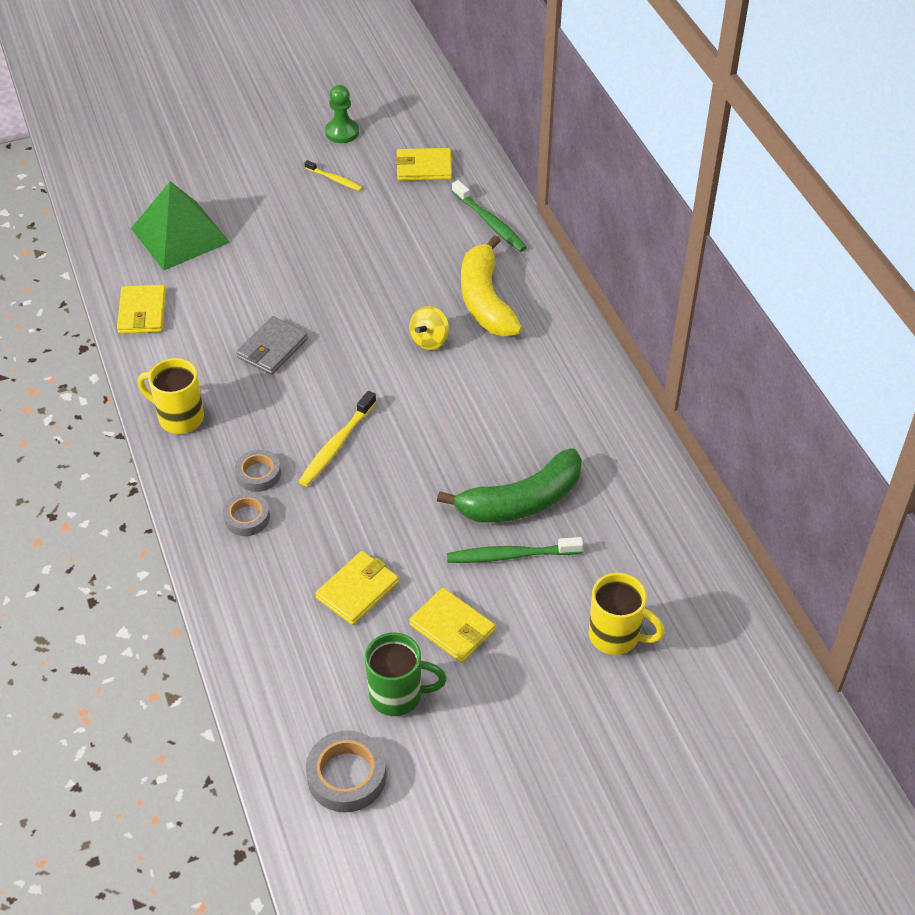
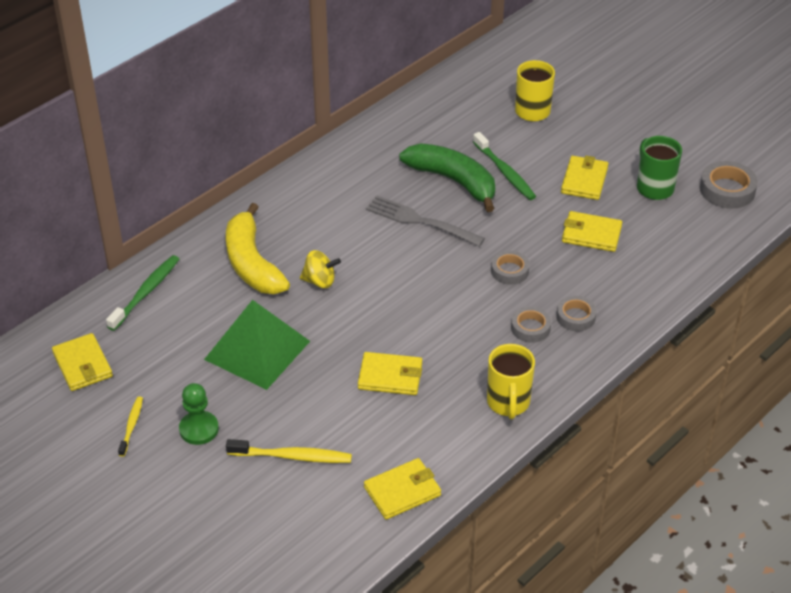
camera: 115 degrees left, 5 degrees down
green pyramid [131,181,230,271] -> green pyramid moved to [204,300,310,390]
grey wallet [236,316,308,375] -> yellow wallet [358,352,422,395]
yellow toothbrush [298,391,376,487] -> yellow toothbrush moved to [226,439,352,463]
green pawn [325,85,359,143] -> green pawn moved to [179,383,219,445]
yellow banana [461,235,522,336] -> yellow banana turned 105 degrees clockwise [226,203,290,294]
none -> grey fork [366,195,485,247]
none -> grey tape [491,251,529,285]

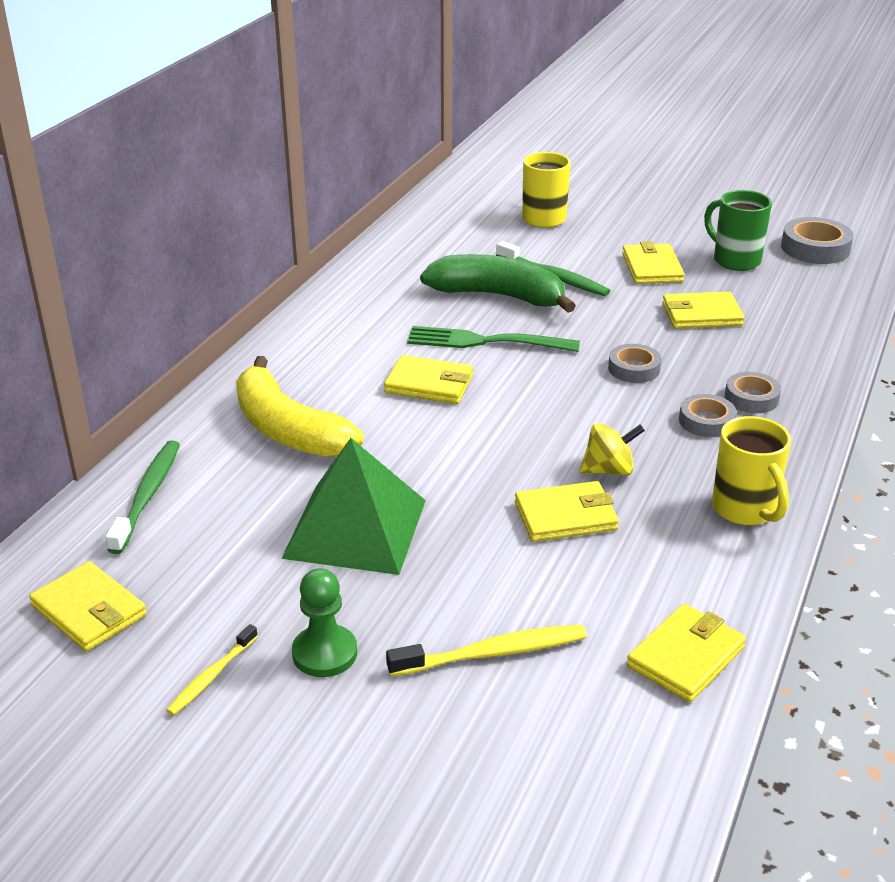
camera: 20 degrees left, 10 degrees down
yellow toothbrush [118,397,143,457] -> yellow toothbrush turned 135 degrees counterclockwise [166,624,258,715]
yellow spinning top [300,250,341,288] -> yellow spinning top moved to [580,423,645,476]
grey fork [366,195,485,247] -> green fork [407,326,580,352]
none -> yellow wallet [384,355,473,404]

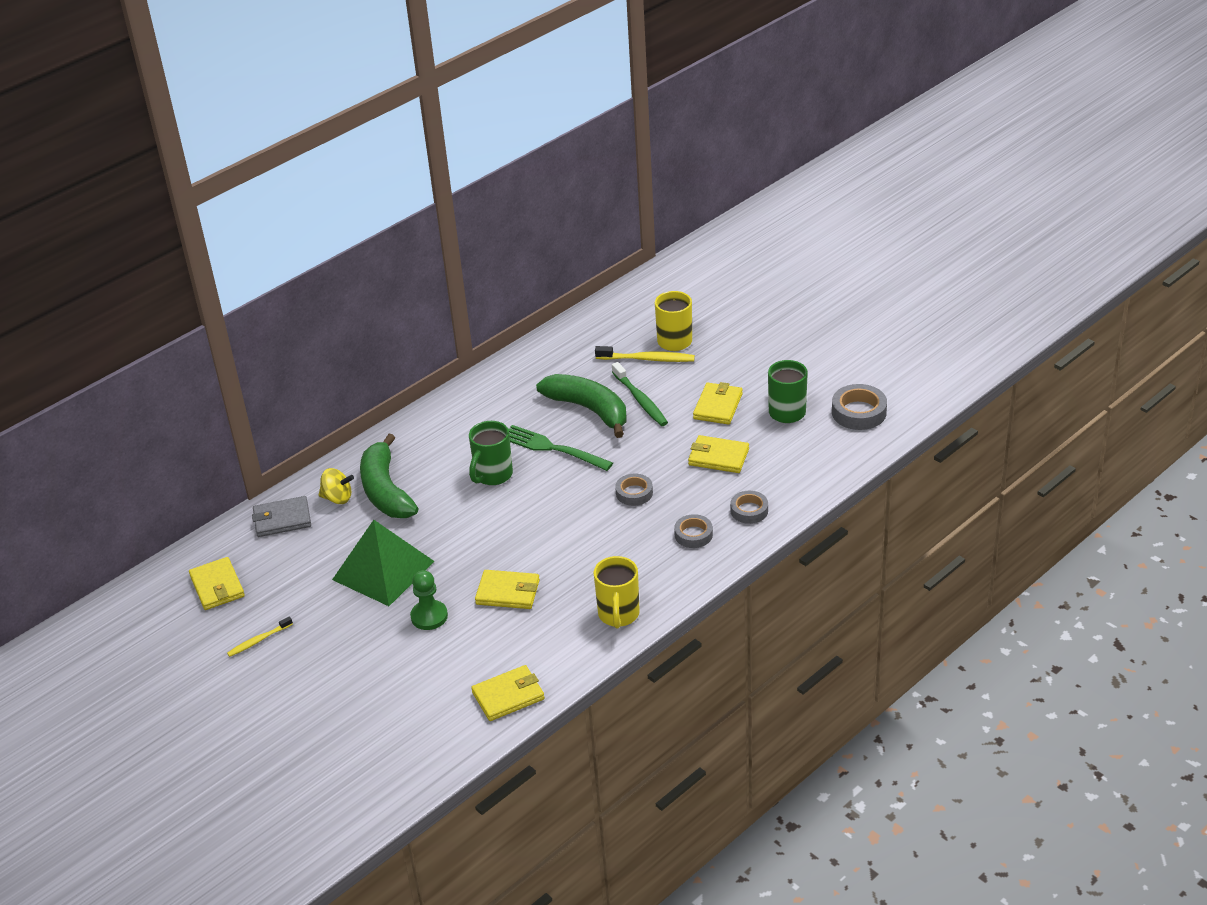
camera: 25 degrees right, 5 degrees up
green toothbrush [106,440,180,554] -> grey wallet [252,496,311,537]
yellow banana [236,356,363,457] -> green banana [360,434,419,518]
green pawn [292,568,357,677] -> green pawn moved to [410,570,448,630]
yellow wallet [384,355,473,404] -> green mug [469,421,513,485]
yellow toothbrush [386,625,587,676] -> yellow toothbrush moved to [595,346,695,362]
yellow spinning top [580,423,645,476] -> yellow spinning top moved to [319,468,354,504]
grey tape [679,394,736,437] -> grey tape moved to [730,491,768,524]

